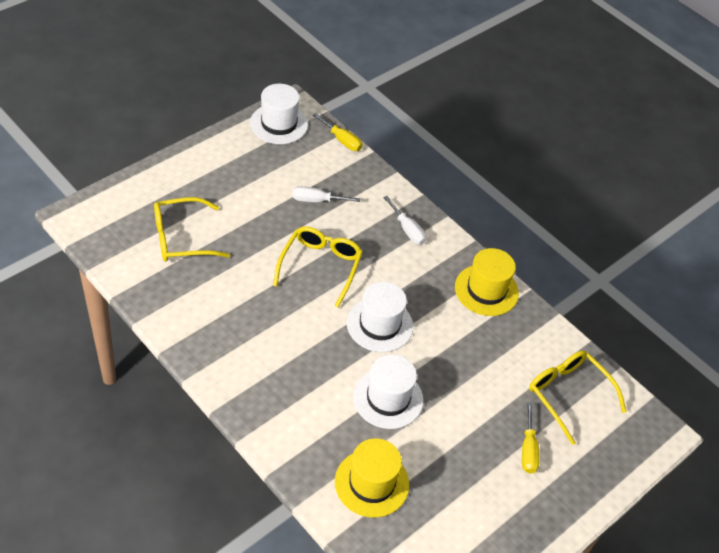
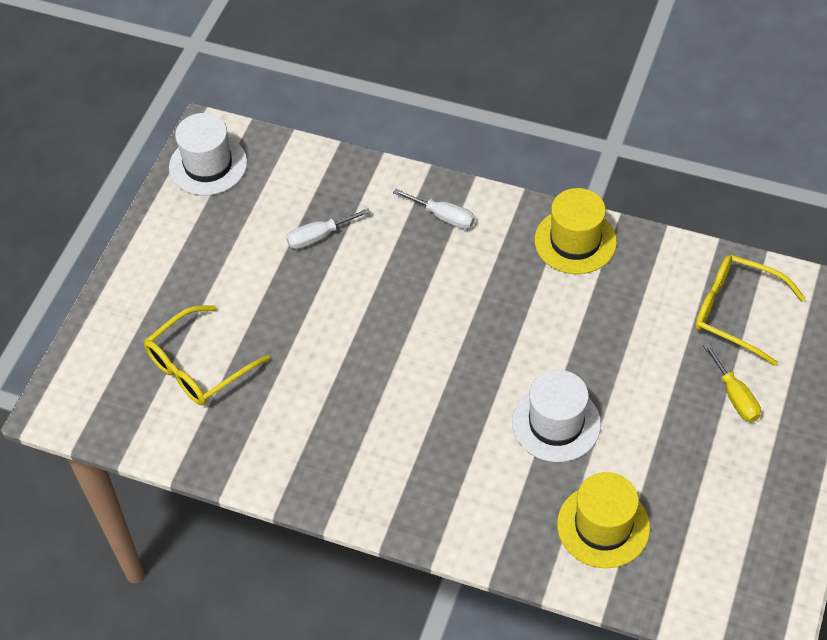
camera: 20 degrees left, 5 degrees up
yellow glasses [273,227,363,308] -> none
yellow screwdriver [313,113,363,151] -> none
white hat [347,282,413,352] -> none

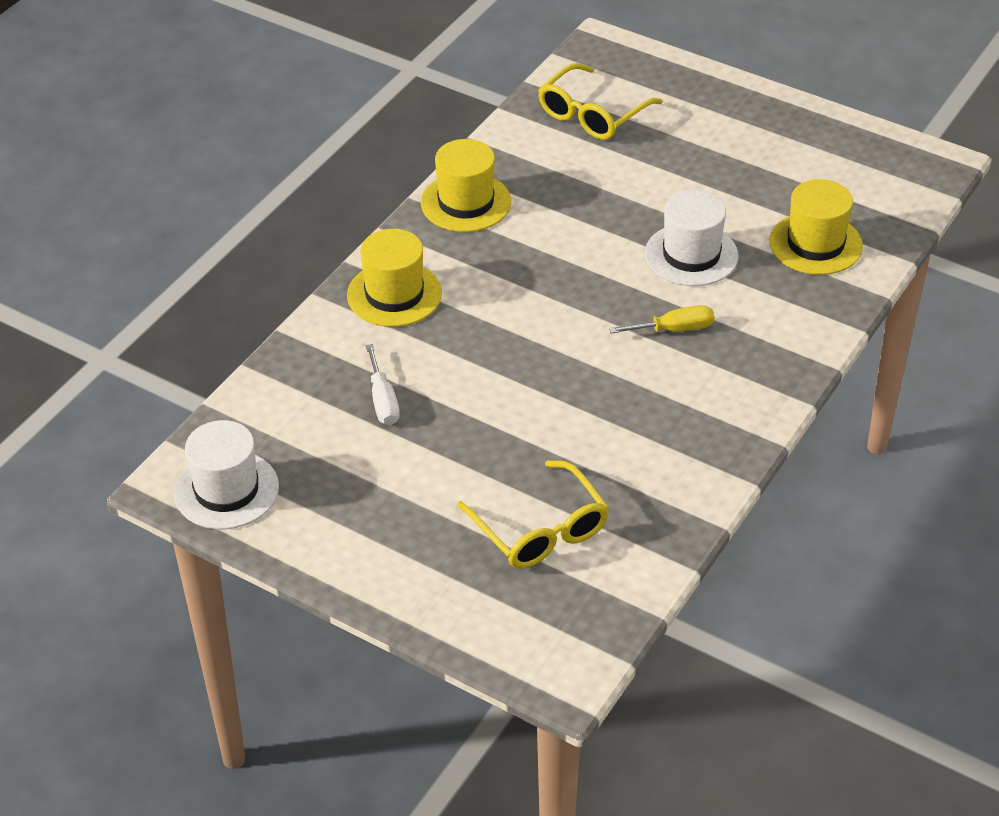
camera: 80 degrees left, 10 degrees down
white screwdriver [393,189,475,229] -> yellow hat [347,229,442,327]
yellow screwdriver [703,343,761,422] -> yellow screwdriver moved to [609,305,714,334]

